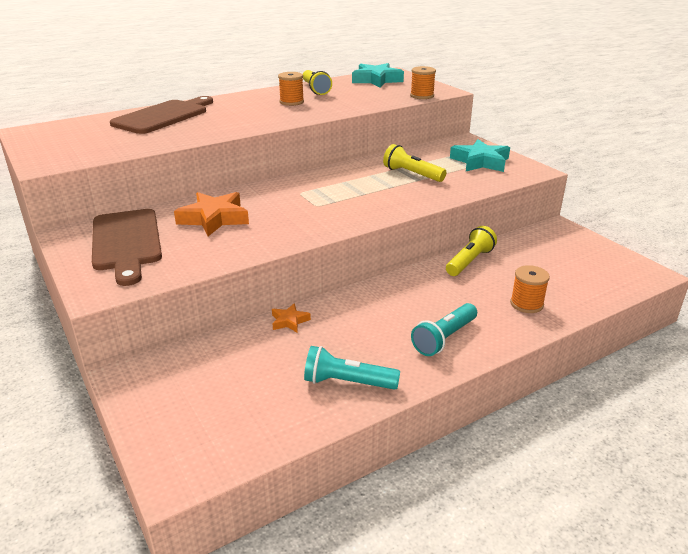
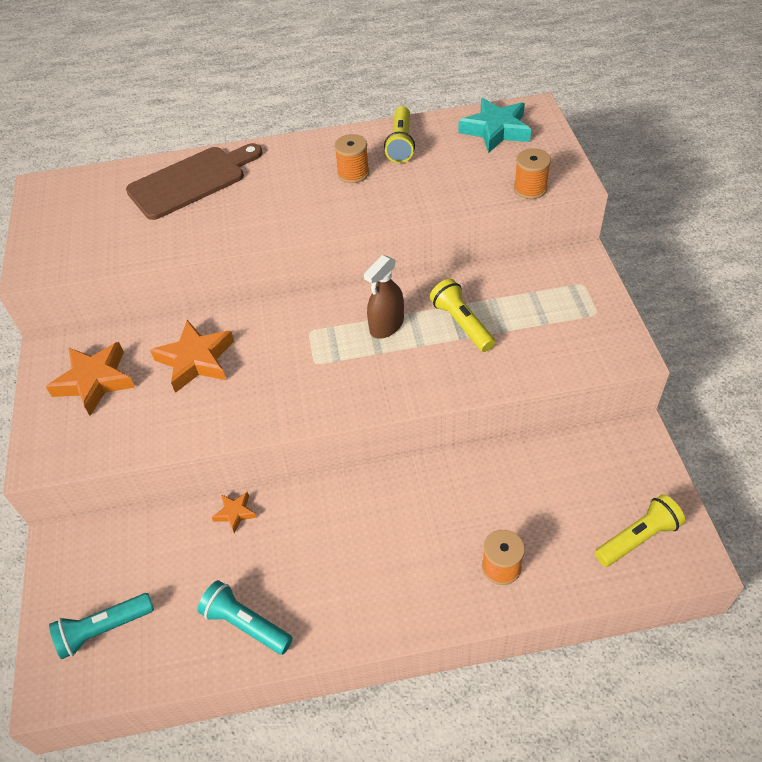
camera: 25 degrees right, 20 degrees up
brown cutting board [92,209,162,286] -> orange star [46,342,135,416]
turquoise flashlight [411,303,477,356] -> turquoise flashlight moved to [49,593,154,659]
yellow flashlight [446,226,497,276] -> yellow flashlight moved to [595,494,685,567]
turquoise star [450,139,510,172] -> none
none -> brown spray bottle [364,255,404,339]

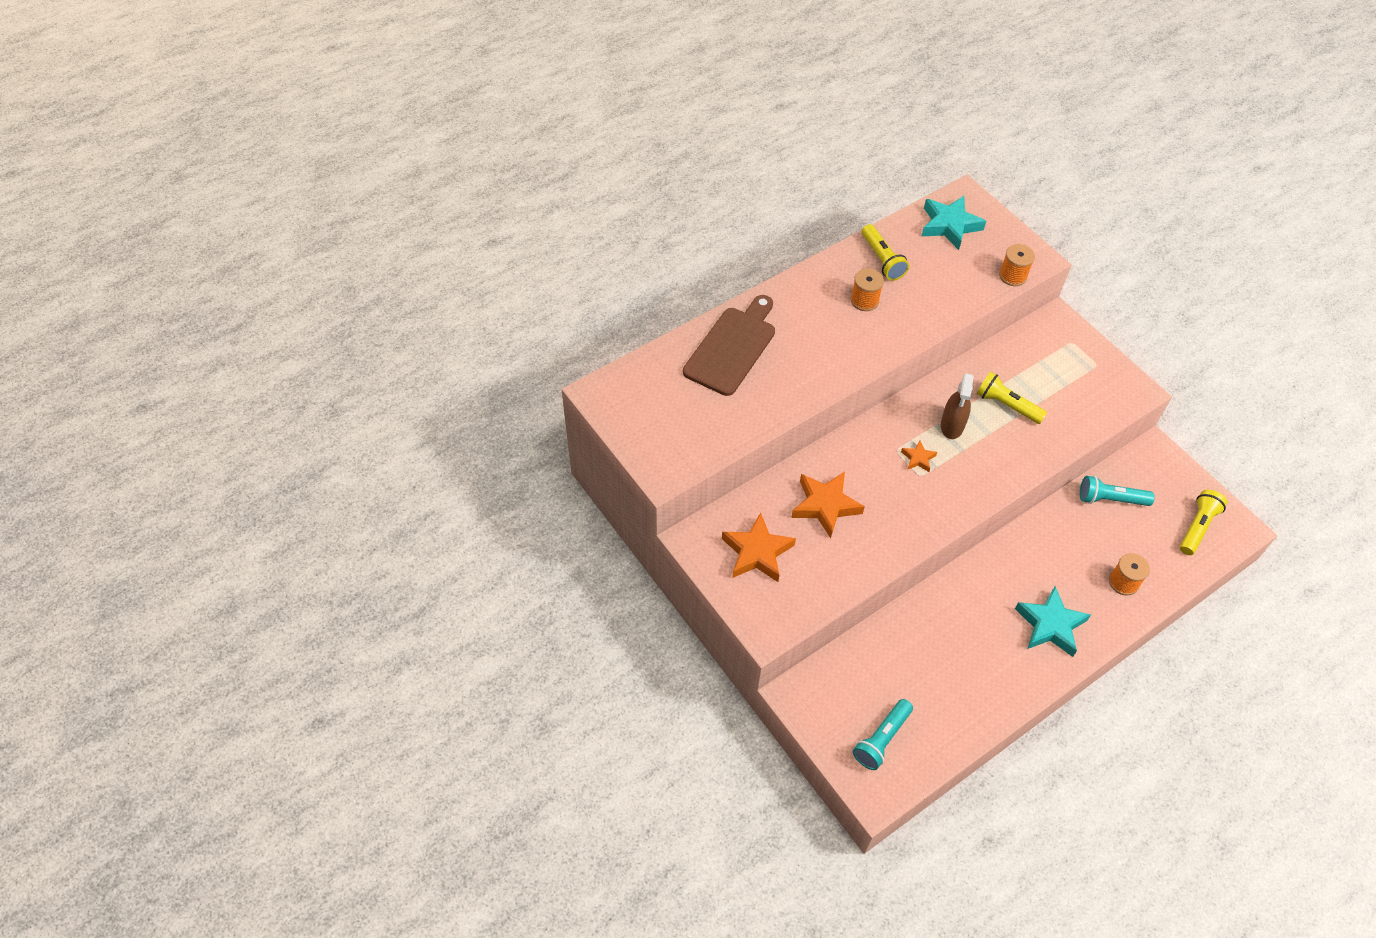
camera: 30 degrees left, 5 degrees up
turquoise flashlight [197,580,293,655] -> turquoise flashlight moved to [1080,476,1155,506]
orange star [212,492,257,534] -> orange star moved to [901,441,937,472]
none -> turquoise star [1015,586,1091,657]

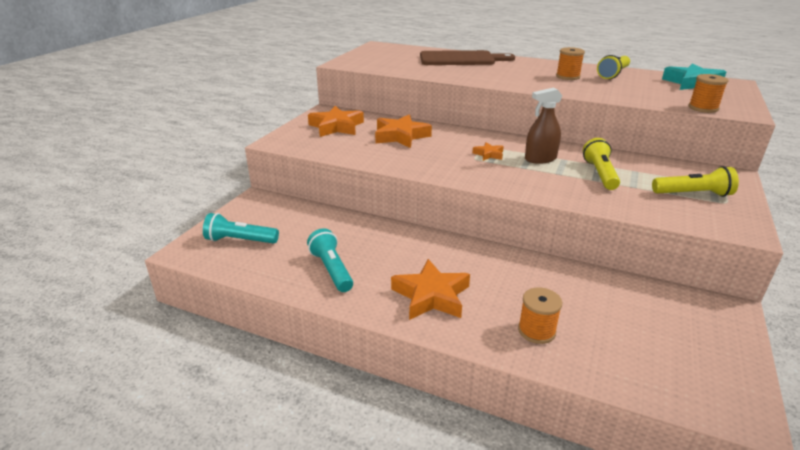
camera: 60 degrees right, 25 degrees down
turquoise star [1015,586,1091,657] -> orange star [391,259,470,320]
turquoise flashlight [1080,476,1155,506] -> turquoise flashlight moved to [307,228,353,292]
yellow flashlight [1180,490,1227,555] -> yellow flashlight moved to [652,166,739,197]

